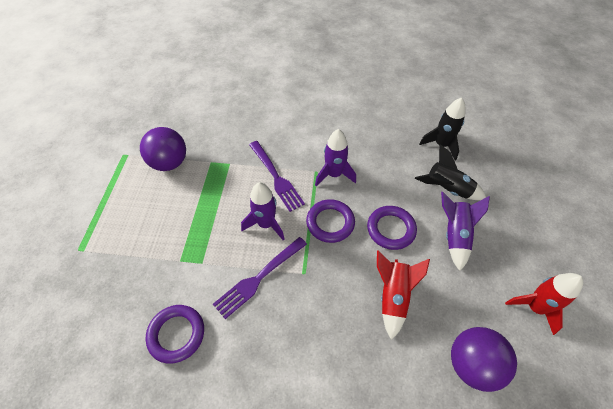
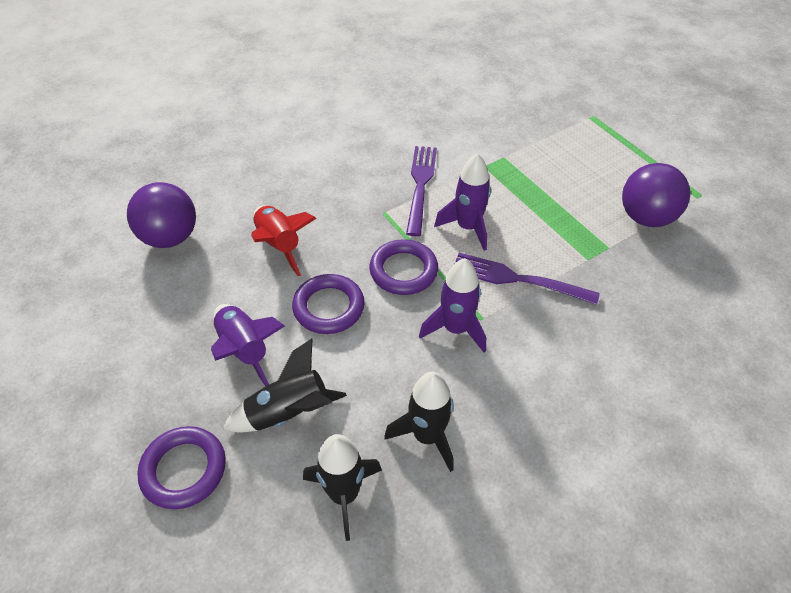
camera: 140 degrees right, 5 degrees down
purple ring [146,305,204,364] -> purple ring moved to [137,426,226,509]
red rocket [505,273,583,335] -> none
none -> black rocket [384,372,454,472]

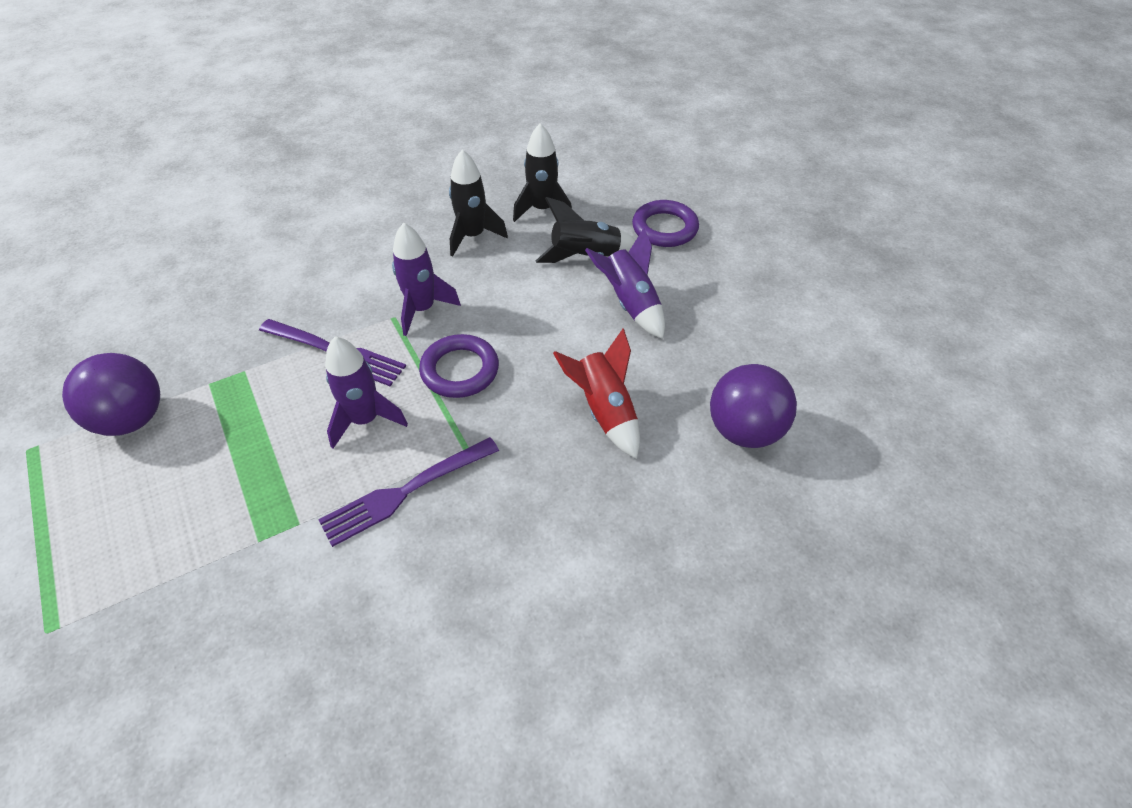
camera: 175 degrees left, 0 degrees up
purple ring [292,274,365,334] -> none
purple fork [406,146,437,236] -> purple fork turned 45 degrees clockwise [318,437,499,547]

